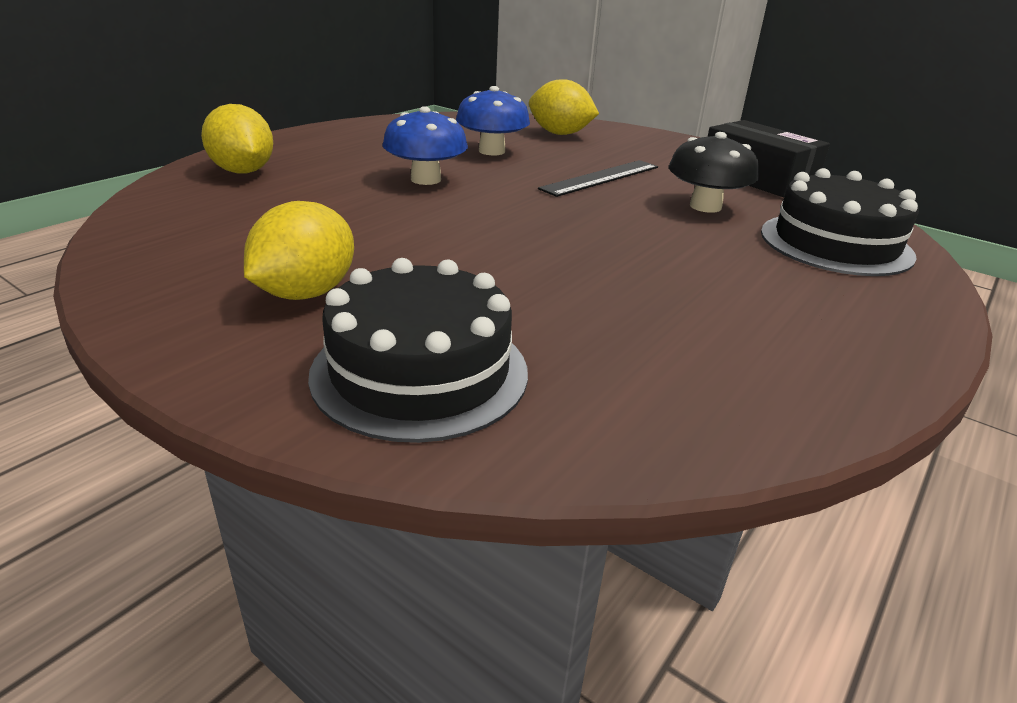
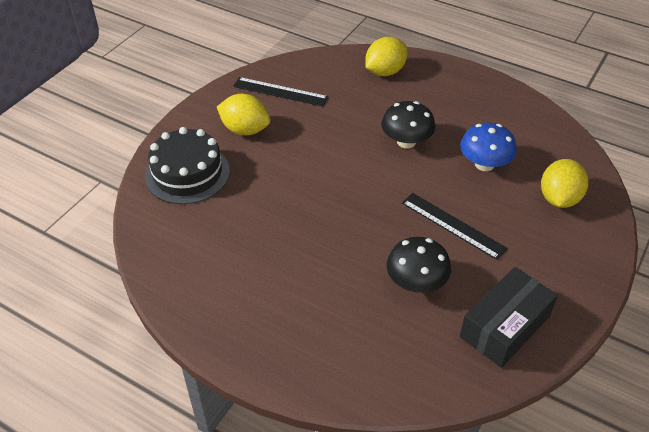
camera: 85 degrees right, 15 degrees up
blue mushroom [382,106,468,185] -> black mushroom [381,101,435,148]
black cake [761,168,919,276] -> none
none -> black ruler [233,77,328,107]

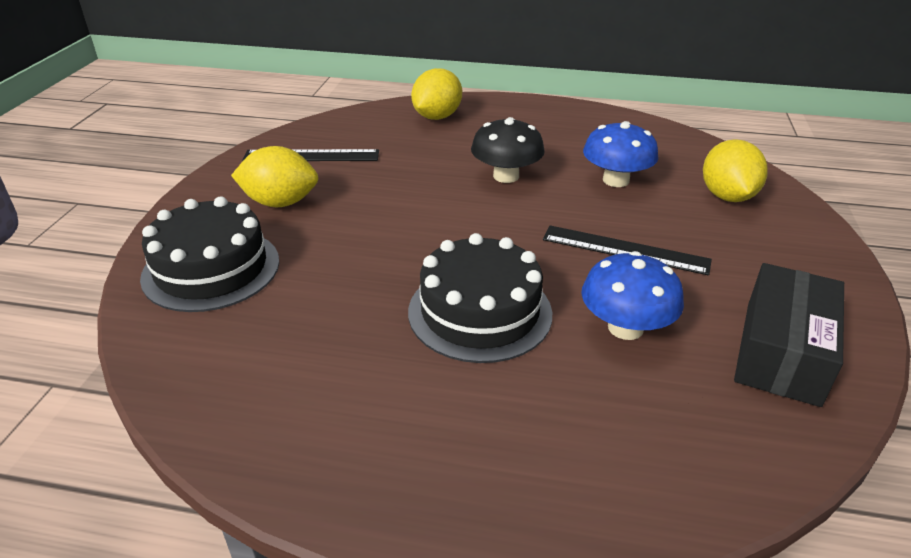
camera: 20 degrees left, 10 degrees down
black mushroom [387,237,451,293] -> blue mushroom [582,251,684,340]
none -> black cake [408,233,552,363]

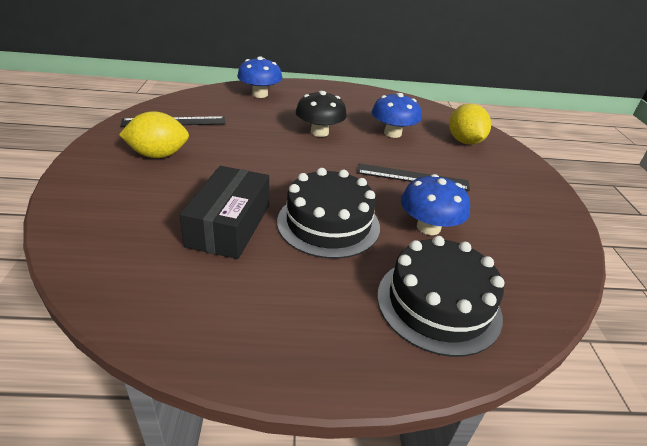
camera: 15 degrees left, 0 degrees up
black cake [140,196,279,312] -> black cake moved to [377,236,505,357]
yellow lemon [411,68,462,120] -> blue mushroom [237,56,283,98]
black box [734,263,844,407] -> black box moved to [179,166,269,259]

